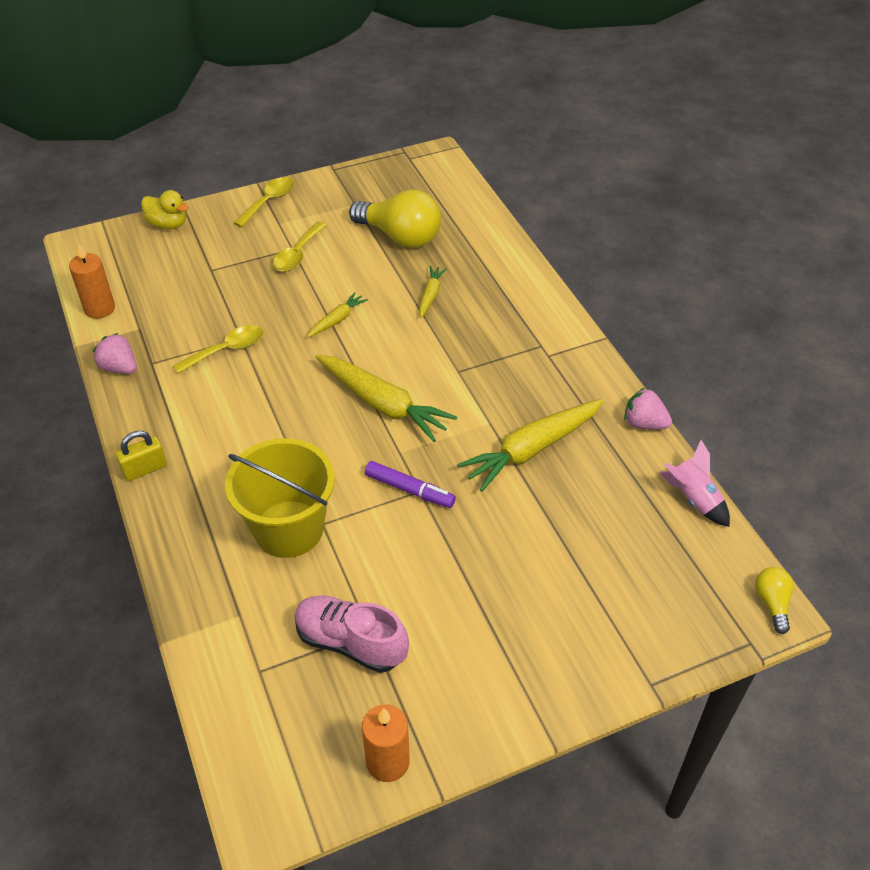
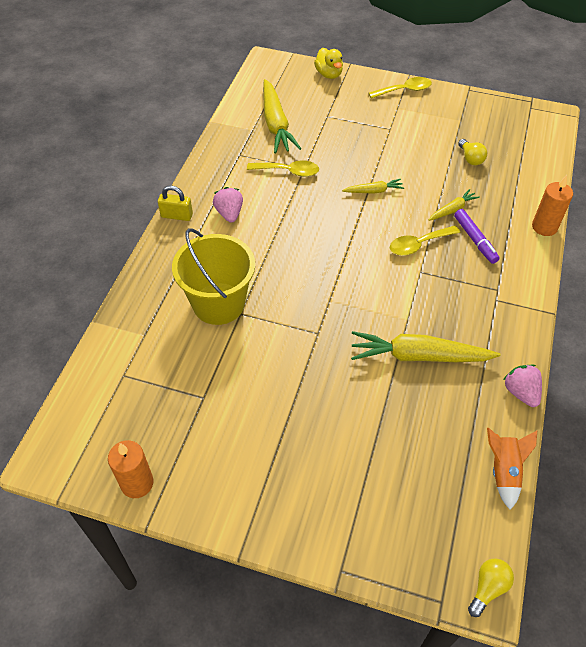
camera: 40 degrees right, 5 degrees up
orange candle [69,243,115,319] -> orange candle moved to [532,175,573,236]
pink strawberry [93,333,137,374] -> pink strawberry moved to [213,187,243,223]
yellow spoon [273,221,327,272] -> yellow spoon moved to [390,226,460,256]
pink shoe [295,595,409,673] -> none
yellow carrot [315,355,457,442] -> yellow carrot moved to [263,79,301,154]
yellow light bulb [349,189,441,248] -> yellow light bulb [458,139,487,165], size x0.48
purple marker [365,461,456,508] -> purple marker moved to [454,209,500,264]
pink rocket [659,440,730,527] -> orange rocket [487,428,538,510]

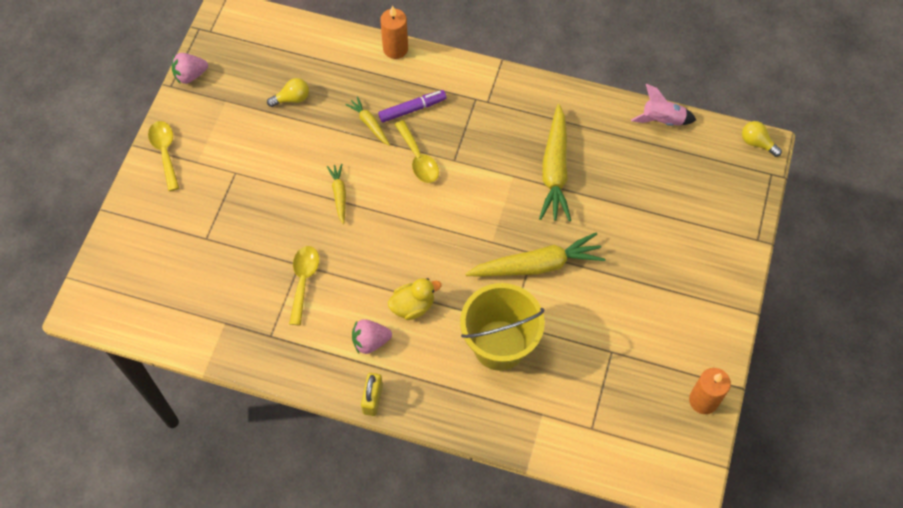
camera: 90 degrees left, 10 degrees up
yellow carrot [263,79,301,154] -> yellow carrot moved to [465,232,605,277]
yellow duck [314,48,343,79] -> yellow duck moved to [388,278,441,320]
orange rocket [487,428,538,510] -> pink rocket [631,84,696,126]
pink strawberry [503,365,542,407] -> pink strawberry moved to [172,53,208,84]

